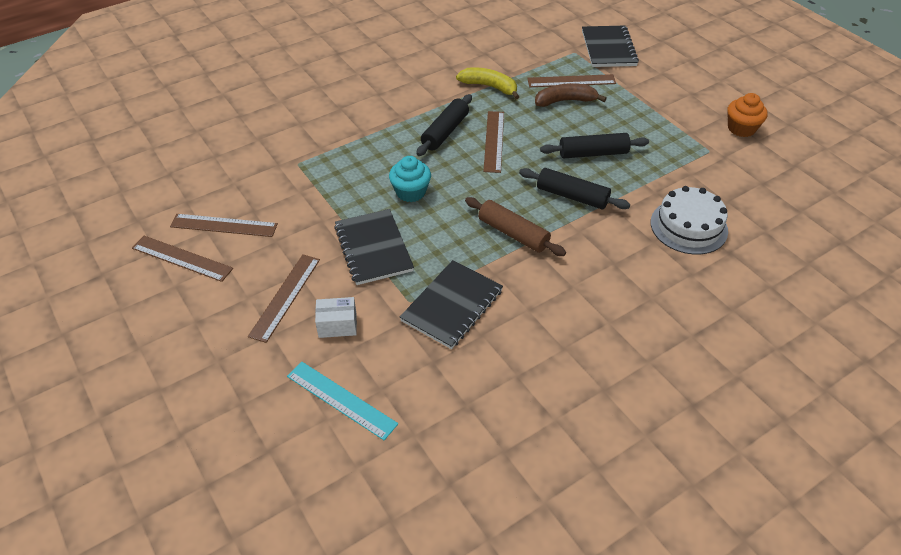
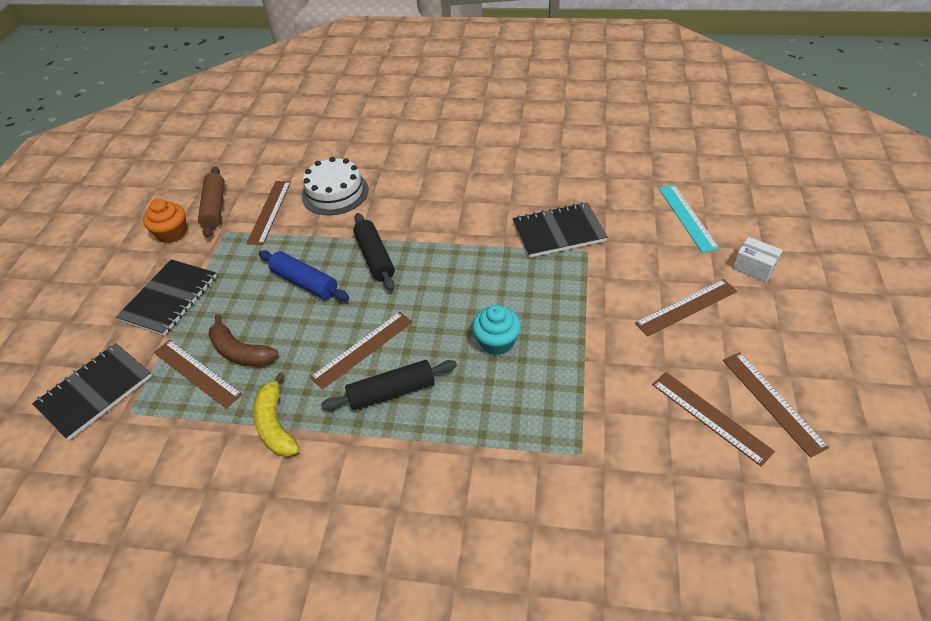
camera: 135 degrees left, 0 degrees up
white box [315,297,357,338] -> white box moved to [732,237,783,282]
black notebook [334,209,414,285] -> black notebook moved to [116,259,217,336]
brown rolling pin [465,197,566,256] -> brown rolling pin moved to [198,166,225,238]
black rolling pin [540,133,649,158] -> blue rolling pin [259,250,349,301]
none -> brown ruler [246,181,291,245]

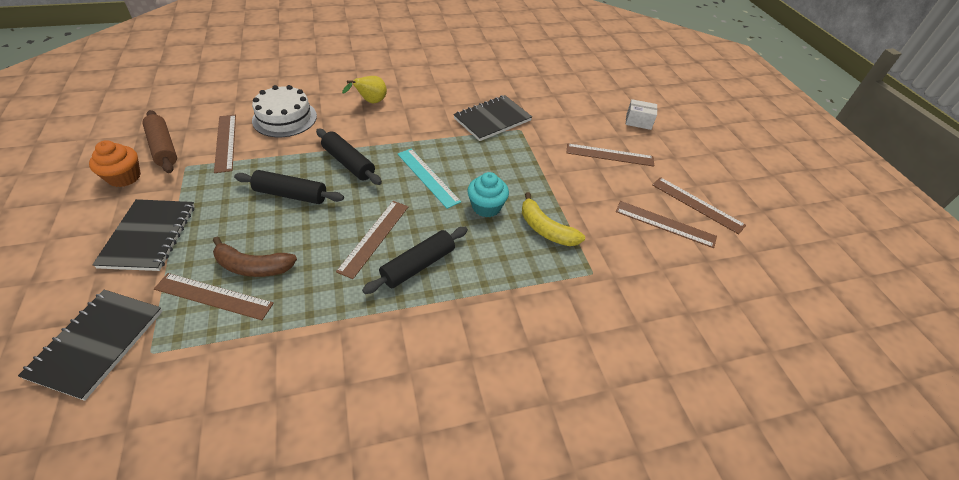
camera: 30 degrees left, 0 degrees up
yellow banana [253,372,300,457] -> yellow banana moved to [522,192,585,246]
blue rolling pin [259,250,349,301] -> black rolling pin [234,170,344,204]
brown ruler [635,279,737,337] -> brown ruler turned 60 degrees clockwise [567,143,654,167]
turquoise ruler [658,185,719,253] -> turquoise ruler moved to [398,149,461,209]
none -> yellow pear [342,76,387,103]

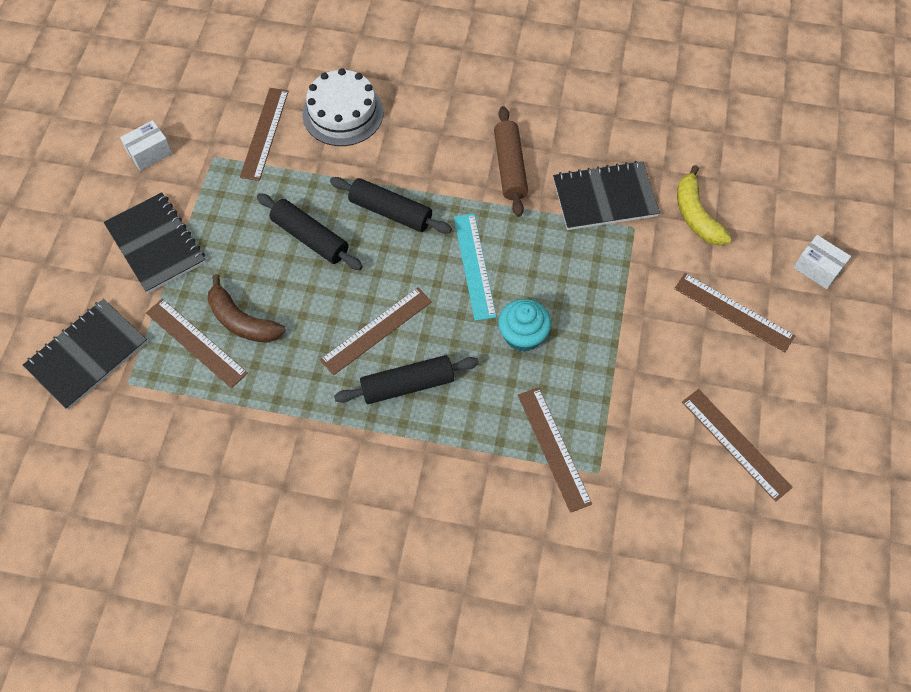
camera: 30 degrees right, 15 degrees up
orange cupcake [89,140,141,187] -> white box [120,120,173,171]
black notebook [92,199,195,271] -> black notebook turned 60 degrees counterclockwise [104,192,206,293]
brown rolling pin [142,110,177,173] -> brown rolling pin moved to [494,106,528,217]
black rolling pin [316,129,382,185] -> black rolling pin turned 45 degrees counterclockwise [330,177,452,234]
yellow pear [342,76,387,103] -> none
yellow banana [522,192,585,246] -> yellow banana moved to [677,165,731,246]
brown ruler [652,177,746,234] -> brown ruler moved to [518,387,592,513]

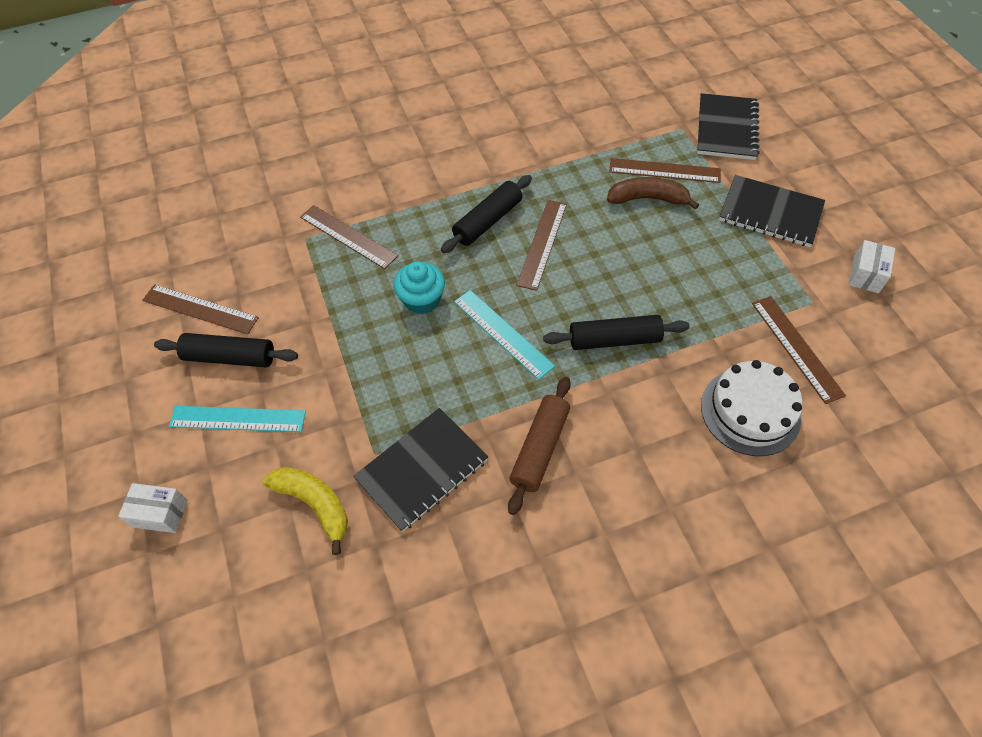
camera: 150 degrees right, 5 degrees down
black rolling pin [257,193,363,270] -> black rolling pin moved to [154,333,298,367]
brown rolling pin [494,106,528,217] -> brown rolling pin turned 60 degrees clockwise [508,377,571,515]
brown ruler [674,273,795,352] -> turquoise ruler [169,406,306,432]

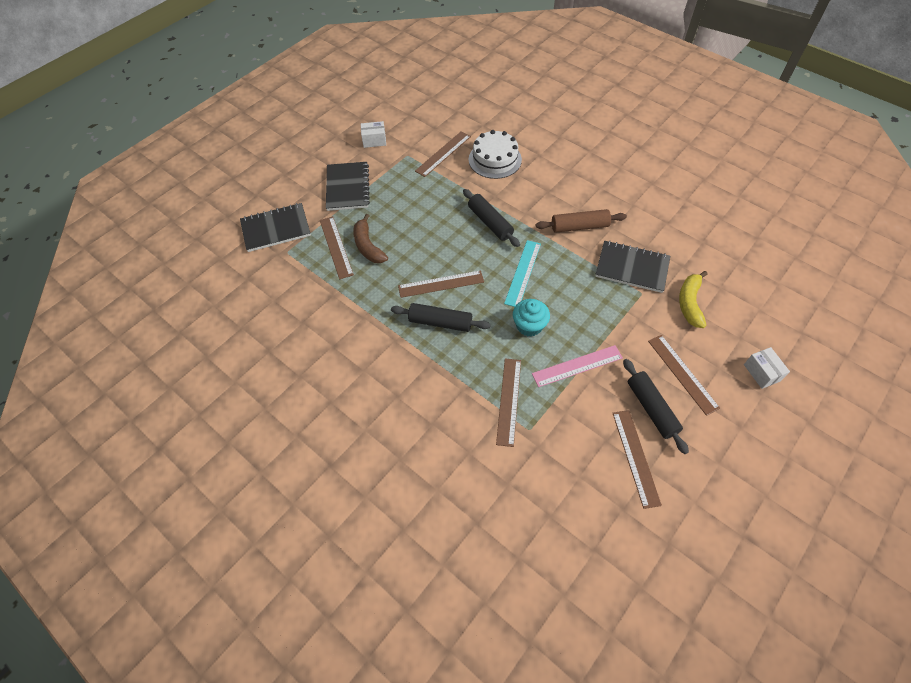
camera: 120 degrees left, 0 degrees up
turquoise ruler [169,406,306,432] -> brown ruler [648,335,720,416]
none -> pink ruler [532,345,623,387]

